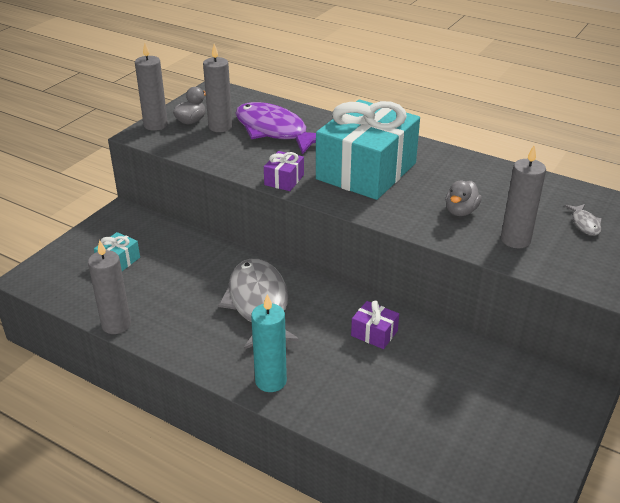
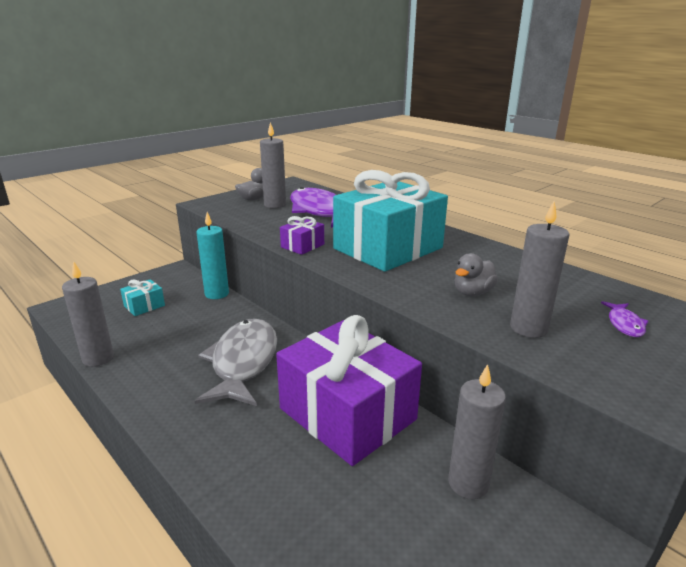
camera: 15 degrees right, 10 degrees down
grey candle [135,43,168,131] -> grey candle moved to [448,364,506,499]
turquoise candle [251,294,287,392] -> turquoise candle moved to [196,212,229,299]
purple gift [351,301,399,349] -> purple gift [276,315,422,466], size x2.49
grey fish [565,204,602,236] -> purple fish [601,301,648,337]

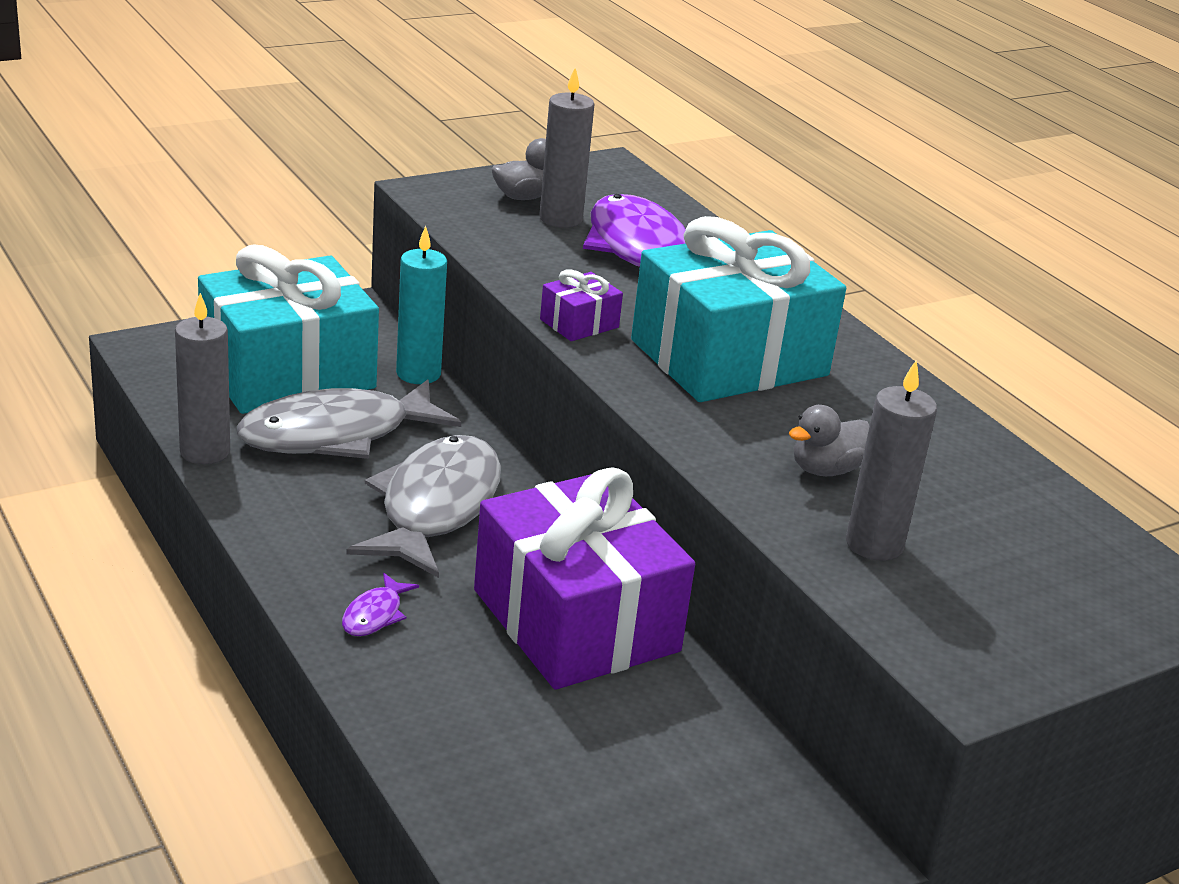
camera: 10 degrees right, 5 degrees up
turquoise gift [120,279,165,316] -> turquoise gift [198,244,379,414], size x2.49
grey candle [448,364,506,499] -> none
purple fish [601,301,648,337] -> purple fish moved to [342,573,419,636]
none -> grey fish [237,380,461,459]

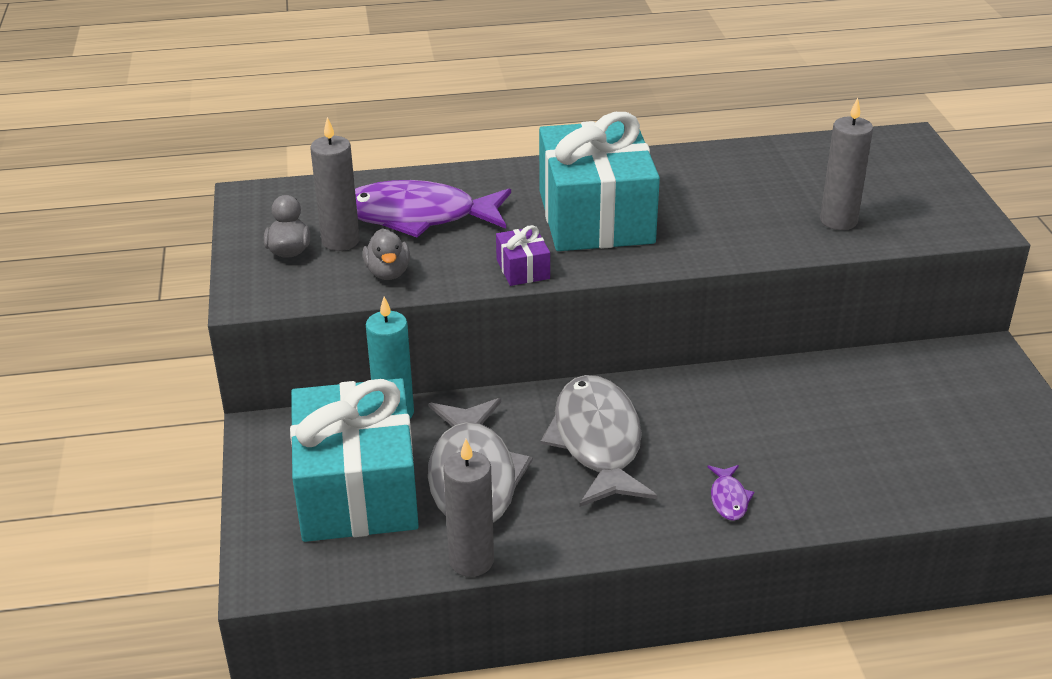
camera: 65 degrees left, 5 degrees up
purple fish [342,573,419,636] -> purple fish turned 45 degrees clockwise [707,465,754,521]
grey fish [347,435,501,578] -> grey fish turned 45 degrees clockwise [540,375,658,507]
purple gift [474,467,695,690] -> none
grey duck [789,405,870,476] -> grey duck moved to [363,228,410,280]

